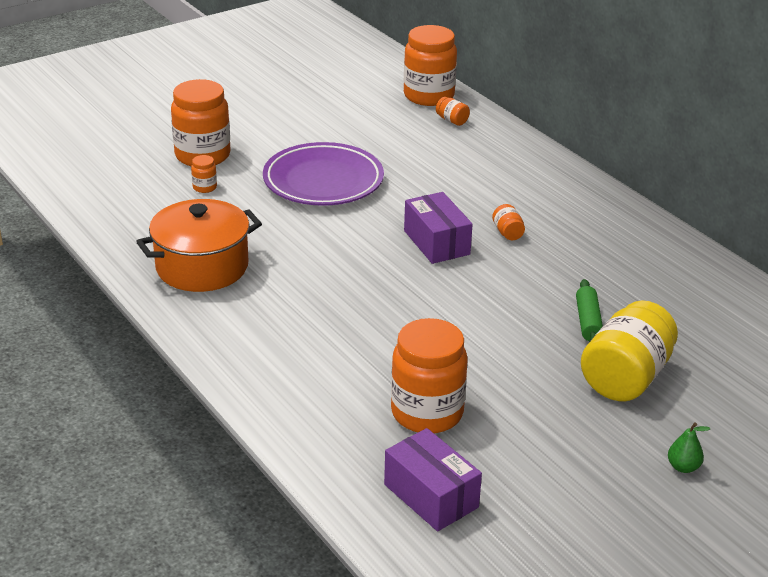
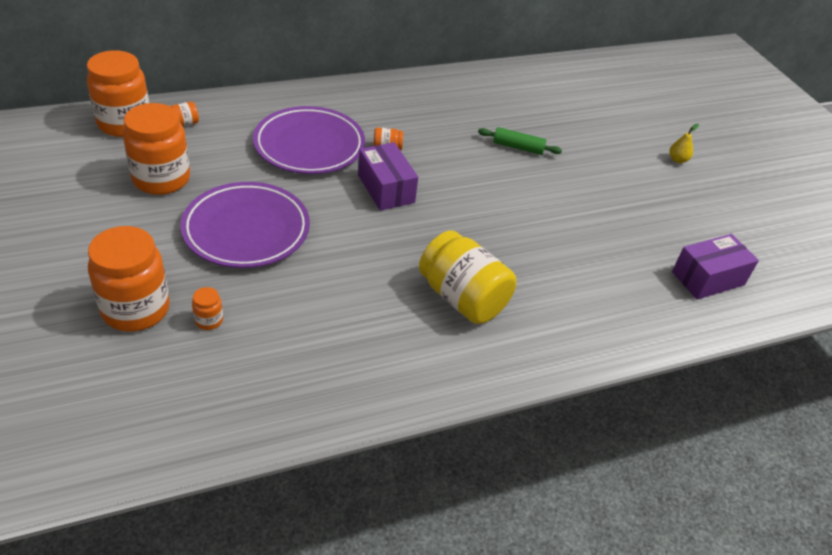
camera: 80 degrees left, 10 degrees up
orange pot [136,199,262,292] -> none
orange jar [391,318,468,433] -> orange jar moved to [123,103,190,195]
purple box [404,192,473,264] -> purple box turned 75 degrees clockwise [358,142,418,211]
yellow jar [581,300,678,401] -> yellow jar moved to [419,231,517,324]
green pear [668,422,710,473] -> yellow pear [669,124,699,163]
none -> purple plate [253,106,365,174]

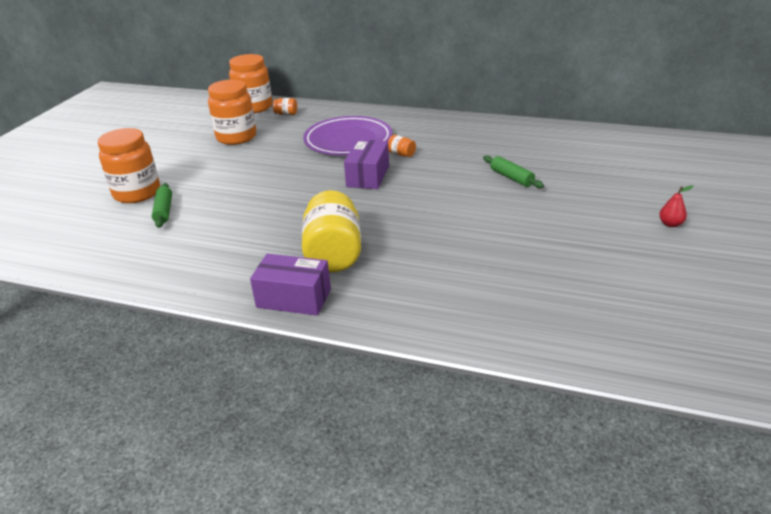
camera: 45 degrees right, 10 degrees down
purple plate [180,182,310,268] -> none
orange jar [192,287,223,330] -> green rolling pin [152,183,172,228]
yellow pear [669,124,699,163] -> red pear [659,185,693,227]
purple box [672,234,759,299] -> purple box moved to [250,254,331,316]

